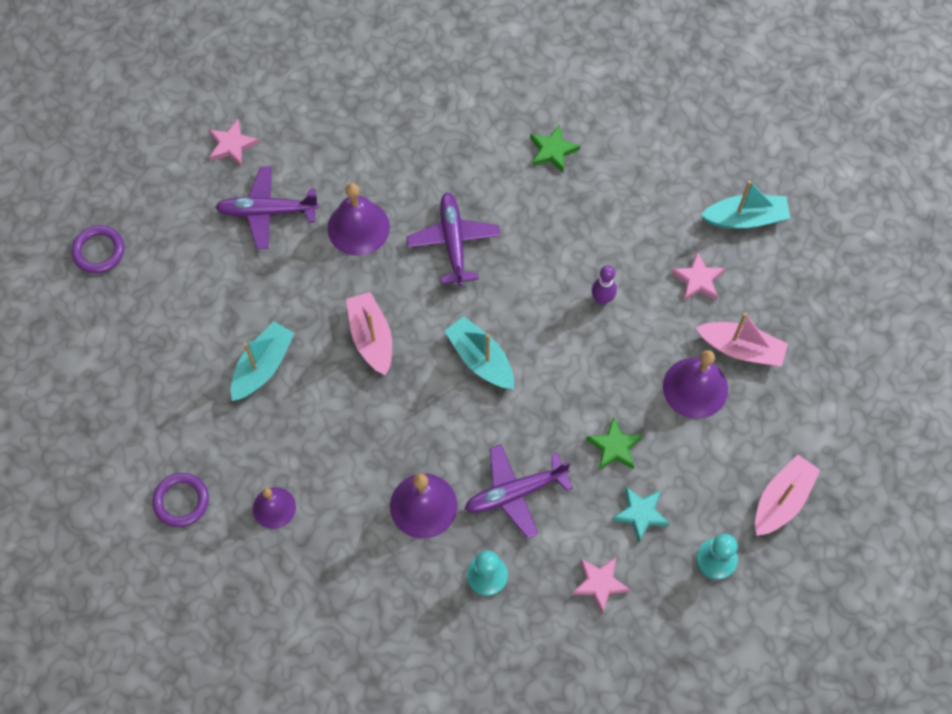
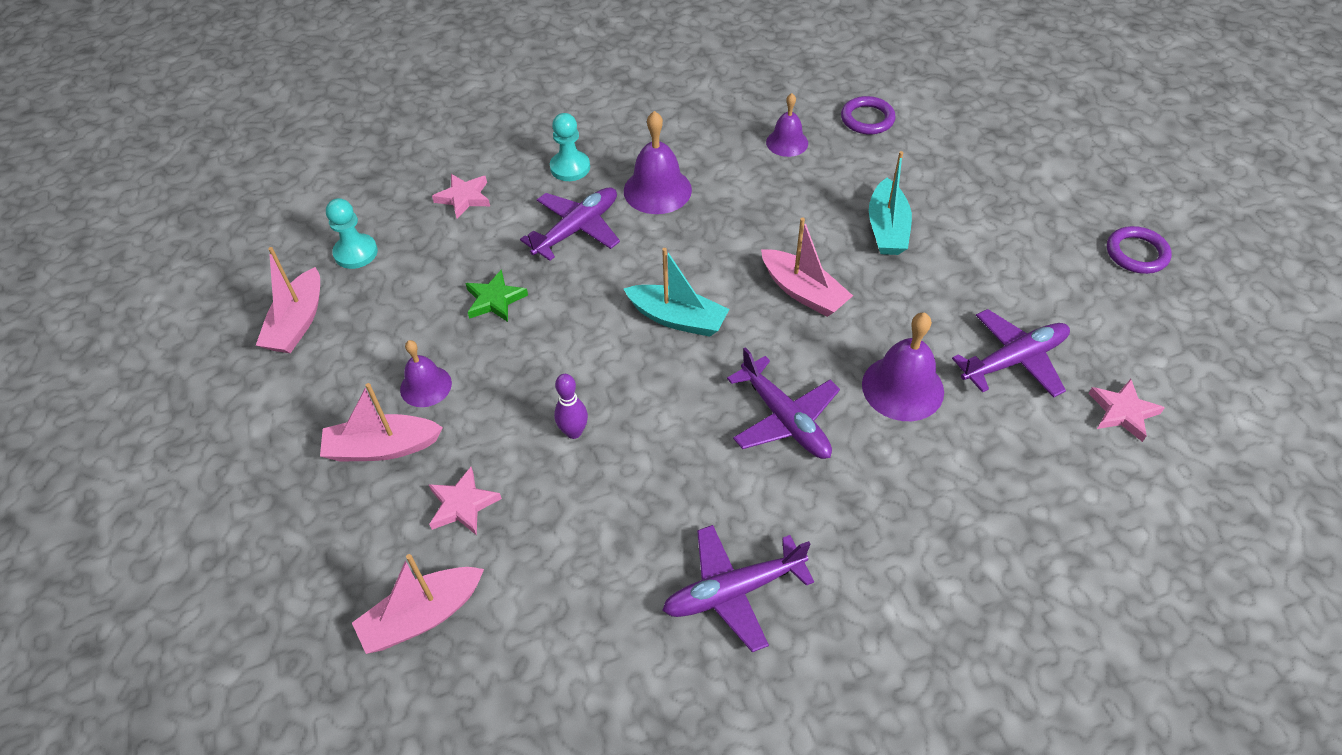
camera: 155 degrees right, 15 degrees down
green star [530,125,580,173] -> purple plane [662,525,814,652]
turquoise star [612,487,670,542] -> none
purple bell [663,350,728,419] -> purple bell [400,340,452,407], size x0.64
turquoise boat [701,181,790,229] -> pink boat [352,554,484,654]

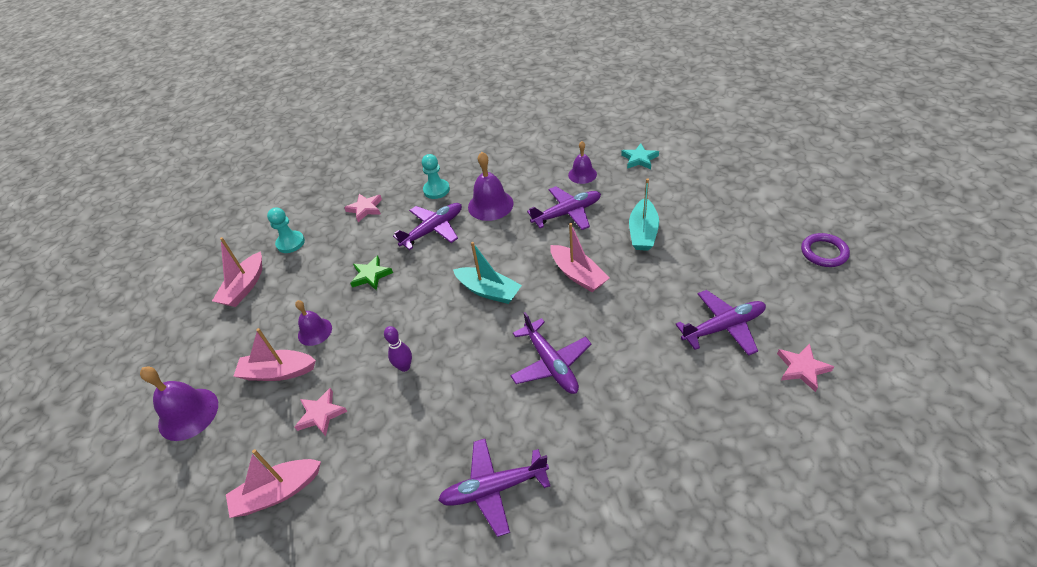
camera: 10 degrees right, 5 degrees down
purple ring [841,96,896,134] -> turquoise star [621,143,659,169]
purple bell [862,313,944,421] -> purple bell moved to [140,367,218,441]
none -> purple plane [527,186,601,230]

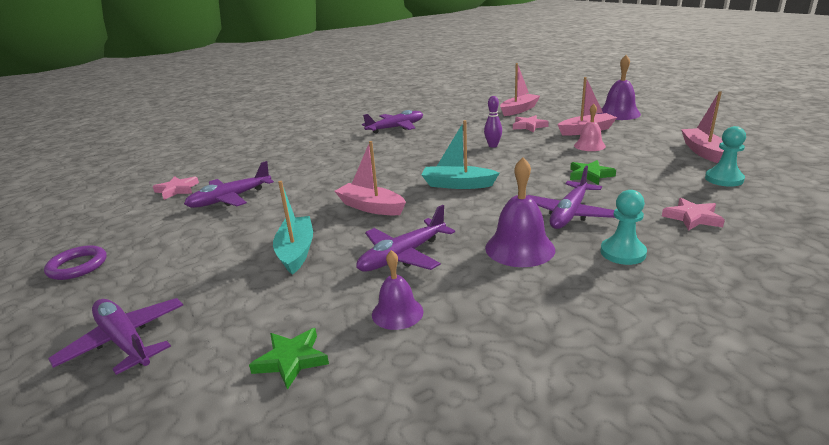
camera: 160 degrees right, 20 degrees down
purple bell [295,300,332,346] -> pink bell [574,104,606,151]
purple plane [510,312,592,394] -> purple plane moved to [48,298,183,375]
turquoise star [621,143,659,169] -> green star [249,328,329,390]

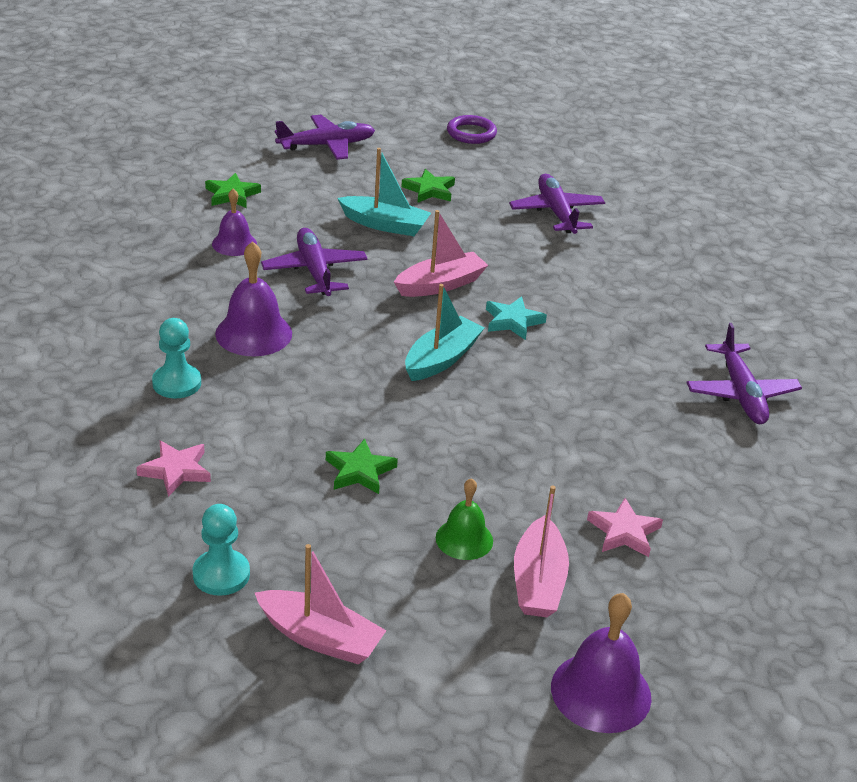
camera: 110 degrees right, 10 degrees up
pink star [153,176,199,200] -> none
purple bowling pin [484,96,502,148] -> none
pink boat [500,63,540,116] -> none
purple plane [527,166,615,229] -> none
pink bell [574,104,606,151] -> green bell [436,478,493,560]
none -> green star [401,169,455,203]
none -> turquoise star [486,296,547,340]

